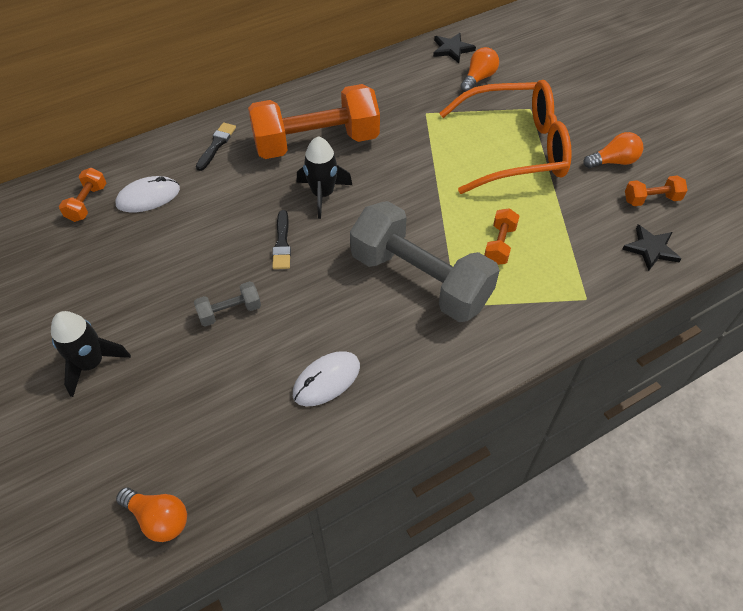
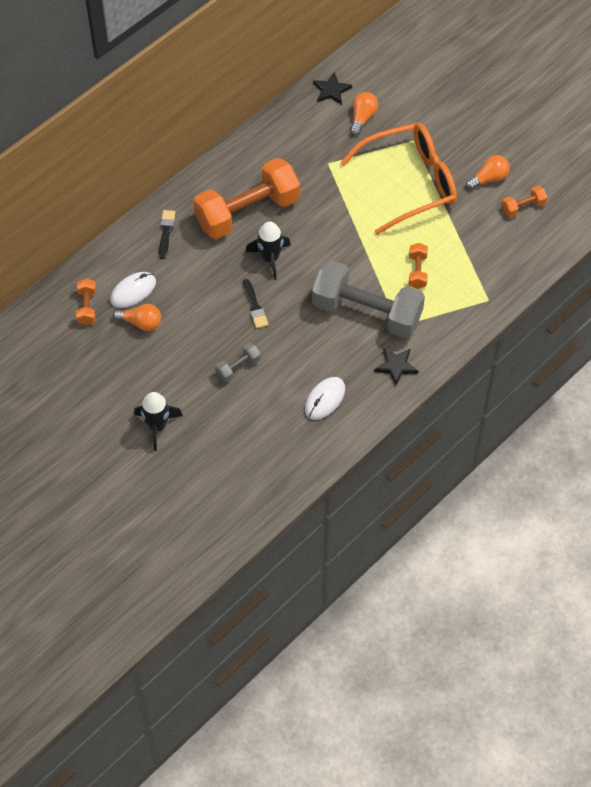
camera: 15 degrees left, 5 degrees up
orange light bulb [116,487,187,542] -> orange light bulb moved to [113,304,161,331]
black star [622,225,681,271] -> black star moved to [374,348,419,386]

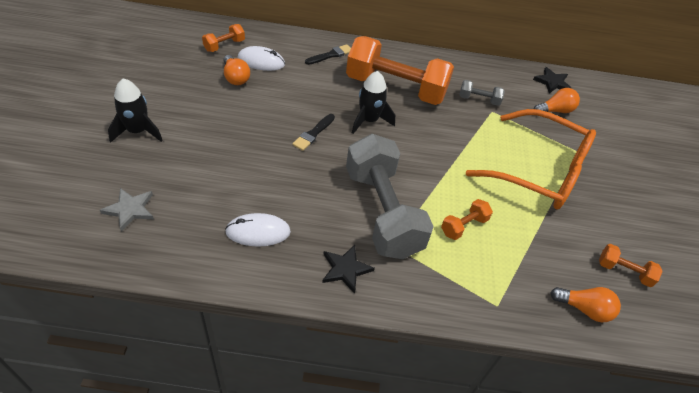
camera: 45 degrees right, 10 degrees down
grey dumbbell [215,343,261,382] -> grey dumbbell moved to [459,80,505,106]
orange light bulb [466,155,510,190] -> orange light bulb moved to [550,287,621,322]
none -> grey star [100,188,154,232]

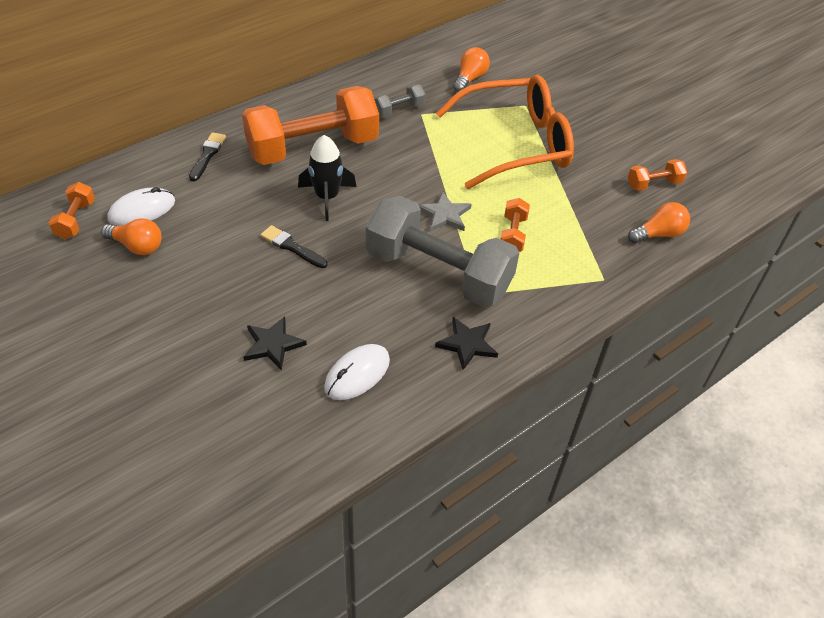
camera: 40 degrees left, 0 degrees up
grey star [100,188,154,232] -> grey star moved to [419,191,471,232]
black rocket [108,78,163,143] -> none
black brush [292,114,335,151] -> black brush turned 135 degrees clockwise [260,225,328,268]
black star [533,67,572,93] -> black star moved to [243,316,307,371]

